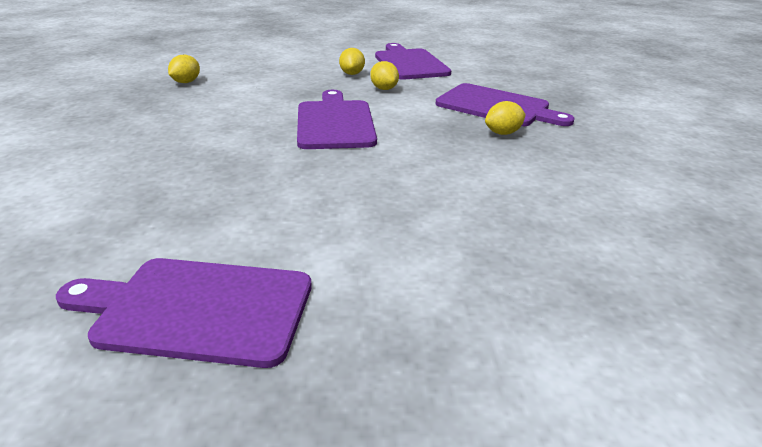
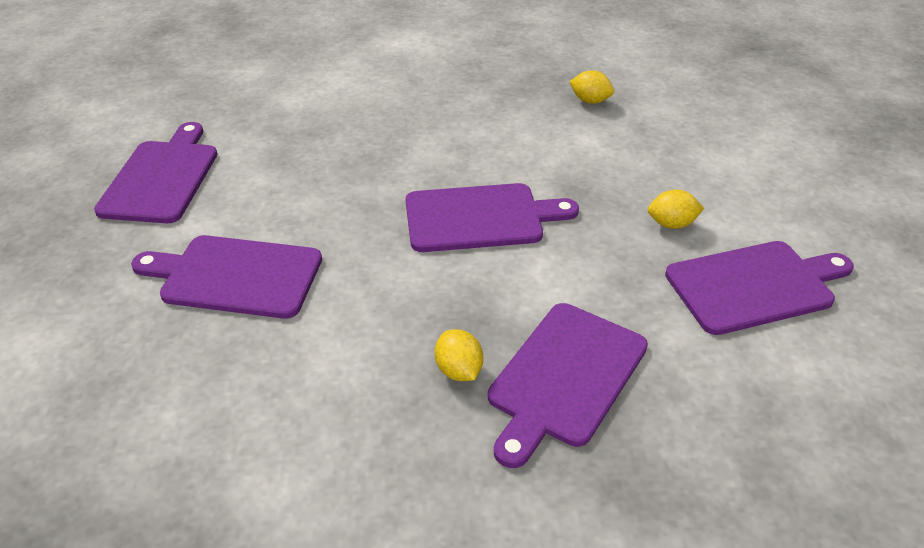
camera: 90 degrees right, 10 degrees up
yellow lemon [370,61,399,90] -> none
none -> purple cutting board [131,235,322,319]

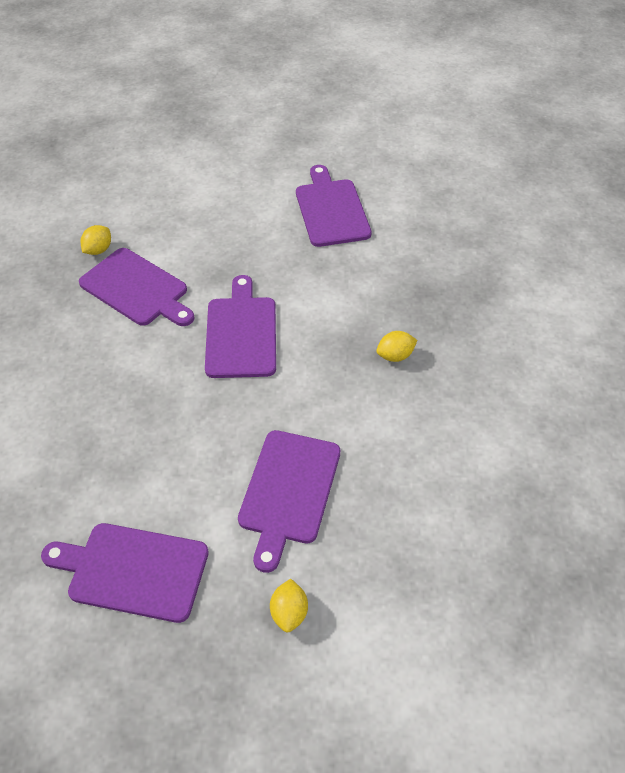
camera: 85 degrees left, 10 degrees up
purple cutting board [488,303,648,468] -> purple cutting board moved to [79,248,195,326]
yellow lemon [648,189,704,229] -> yellow lemon moved to [270,579,308,632]

